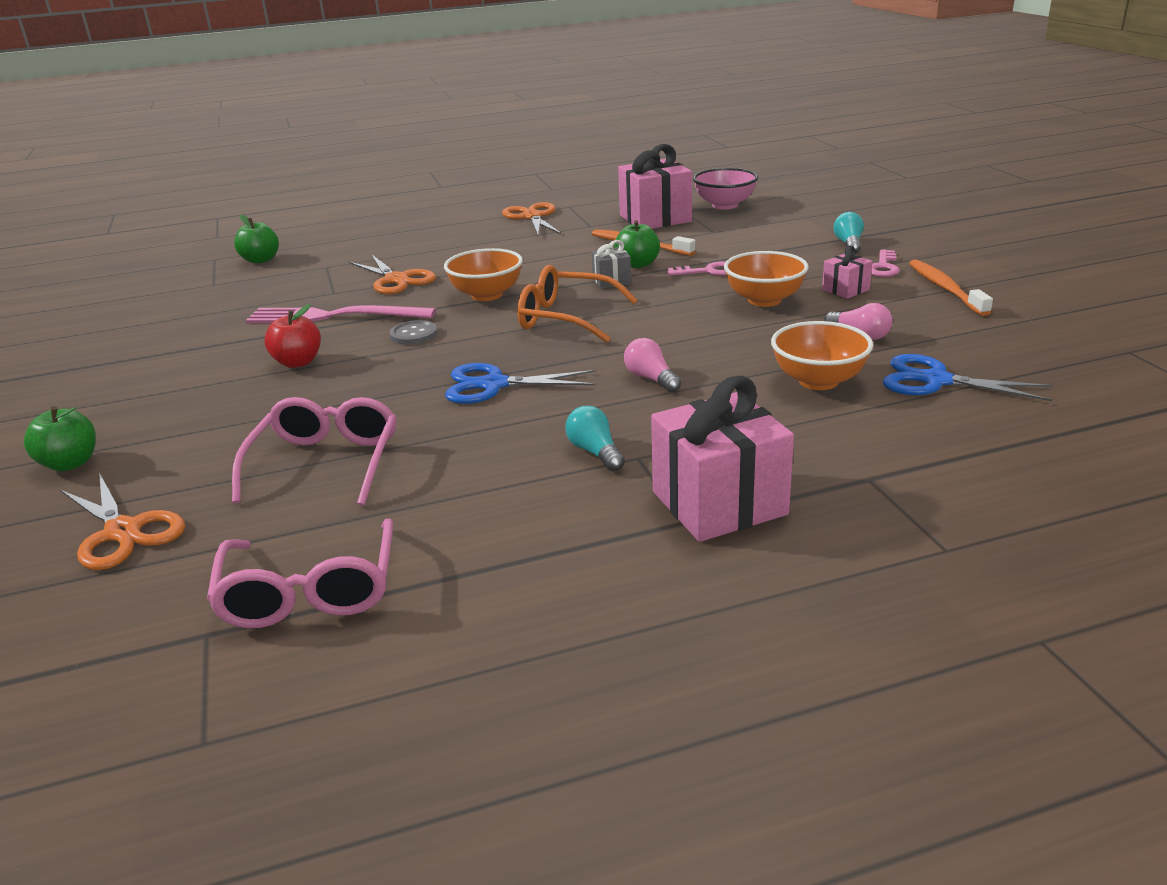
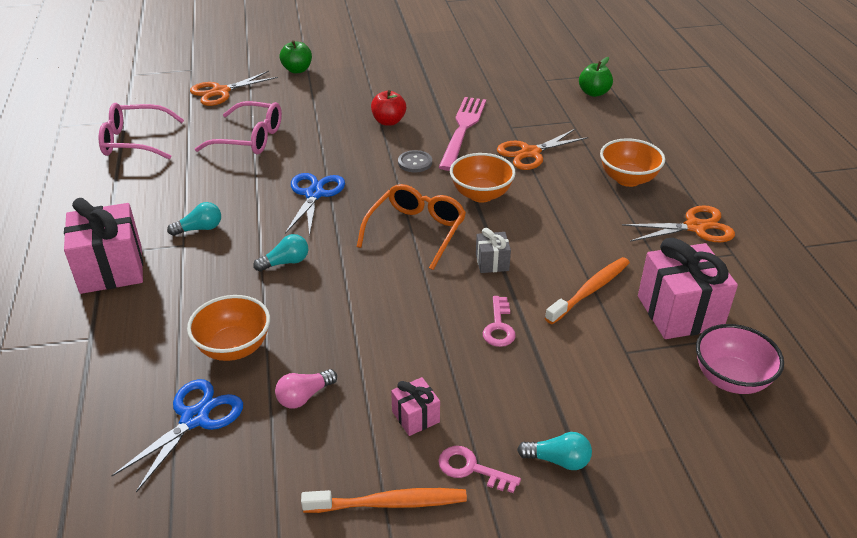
camera: 95 degrees right, 10 degrees up
green apple [614,220,660,268] -> none
pink light bulb [624,338,681,393] -> turquoise light bulb [253,234,308,272]
orange bowl [724,251,809,307] -> orange bowl moved to [600,138,665,187]

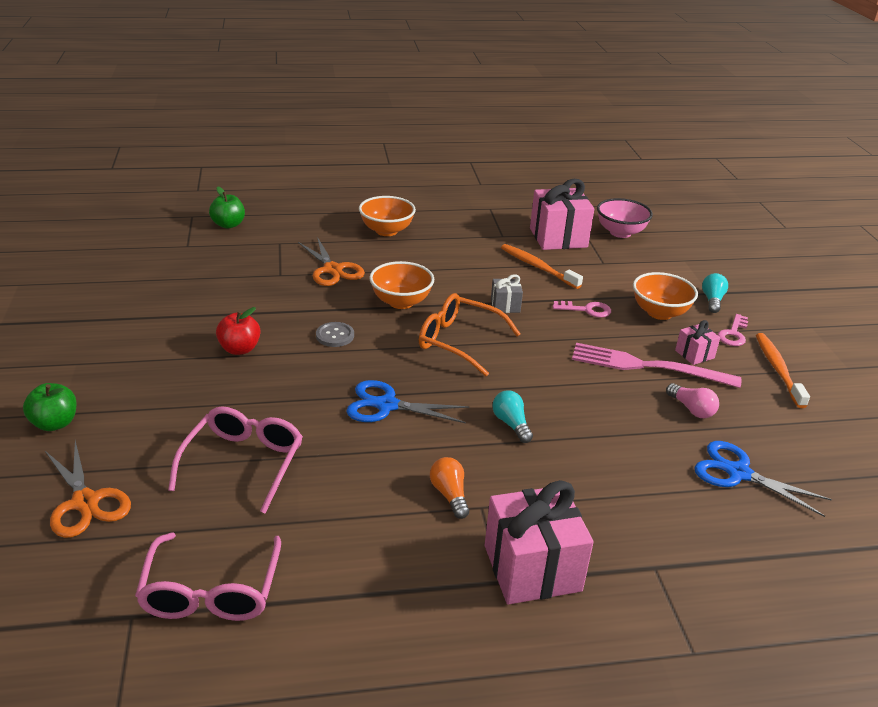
camera: 90 degrees left, 5 degrees down
turquoise light bulb [167,202,221,236] -> orange light bulb [430,457,469,519]
orange bowl [187,295,270,361] -> orange bowl moved to [633,272,698,320]
pink fork [439,97,486,171] -> pink fork moved to [572,343,741,388]
orange scissors [622,205,735,242] -> none

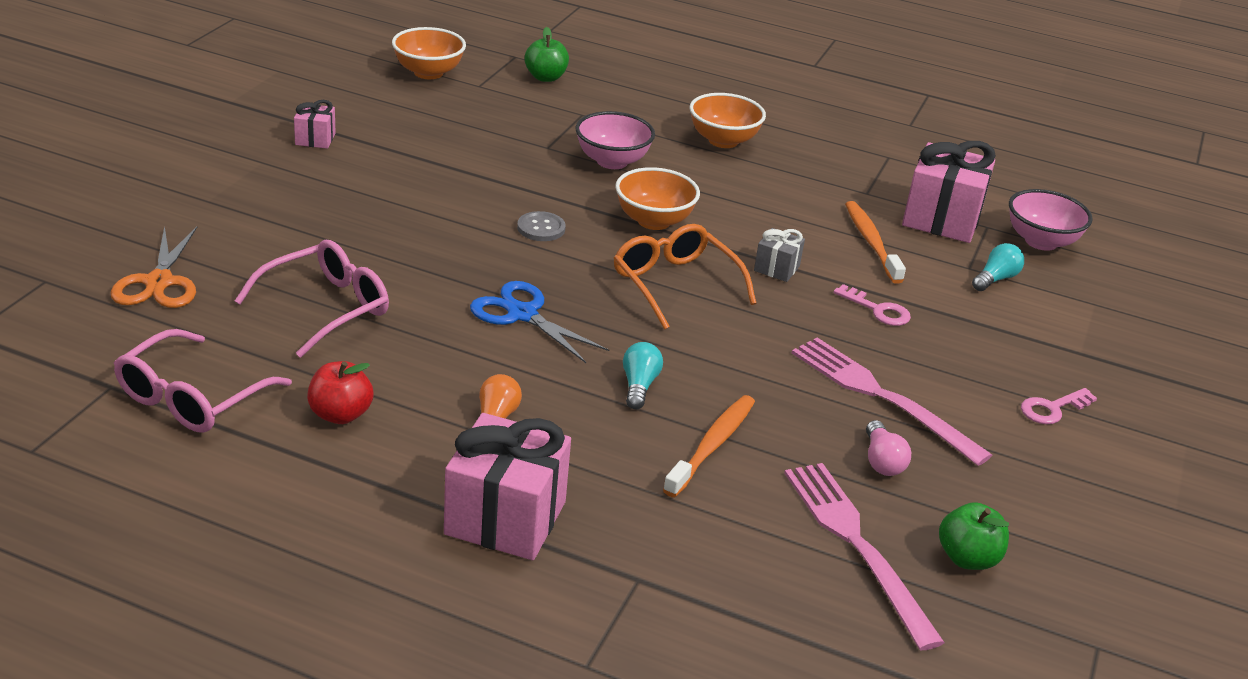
camera: 30 degrees right, 0 degrees up
green apple [23,383,77,431] -> green apple moved to [939,502,1009,570]
red apple [216,307,261,355] -> red apple moved to [307,361,373,424]
orange scissors [298,237,365,286] -> pink bowl [575,111,655,169]
orange bowl [633,272,698,320] -> orange bowl moved to [392,27,466,79]
pink gift [675,320,720,365] -> pink gift moved to [294,100,336,149]
blue scissors [694,441,832,517] -> pink fork [784,463,945,650]
turquoise light bulb [702,273,728,313] -> turquoise light bulb moved to [972,243,1024,291]
orange toothbrush [756,333,810,408] -> orange toothbrush moved to [663,395,755,497]

